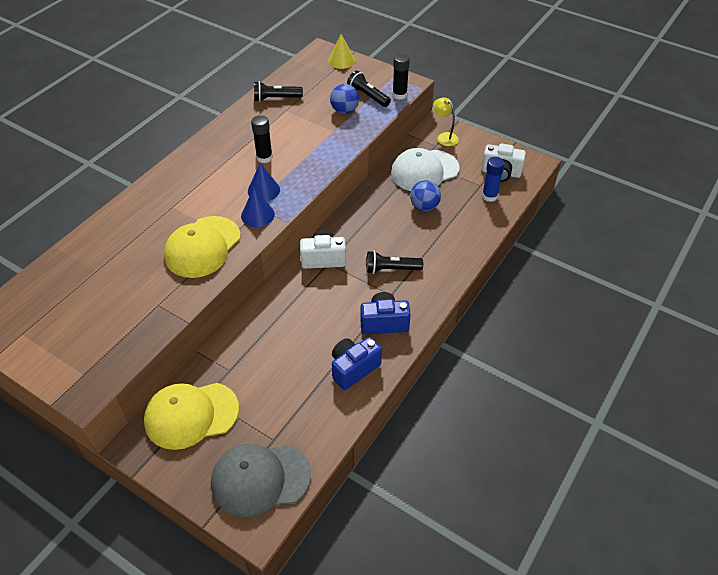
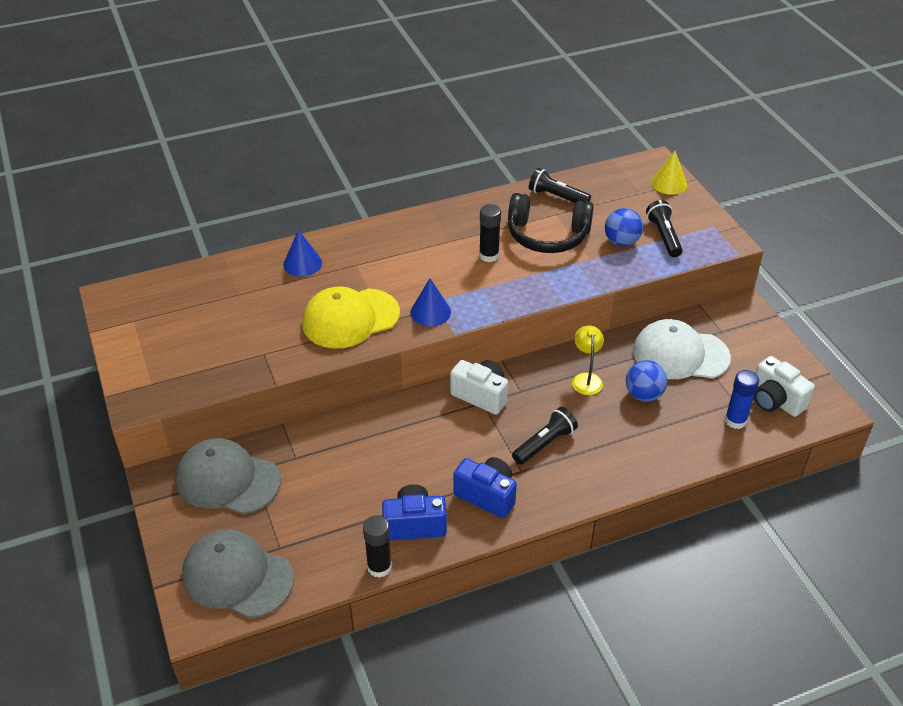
camera: 35 degrees right, 5 degrees down
yellow cap [144,383,239,450] -> grey cap [176,438,281,514]
blue cone [248,163,280,201] -> blue cone moved to [283,230,322,277]
black flashlight [366,251,423,274] -> black flashlight turned 105 degrees clockwise [512,407,578,465]
black glue stick [392,54,410,100] -> black glue stick moved to [363,515,392,578]
yellow lamp [433,97,459,146] -> yellow lamp moved to [572,326,604,395]
none -> black headphones [508,193,594,253]

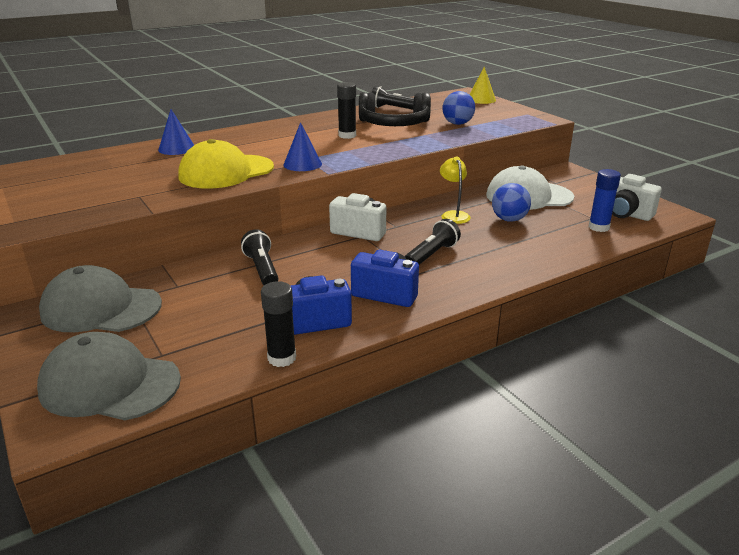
camera: 10 degrees left, 15 degrees down
black flashlight [646,200,683,257] -> black flashlight moved to [241,229,278,285]

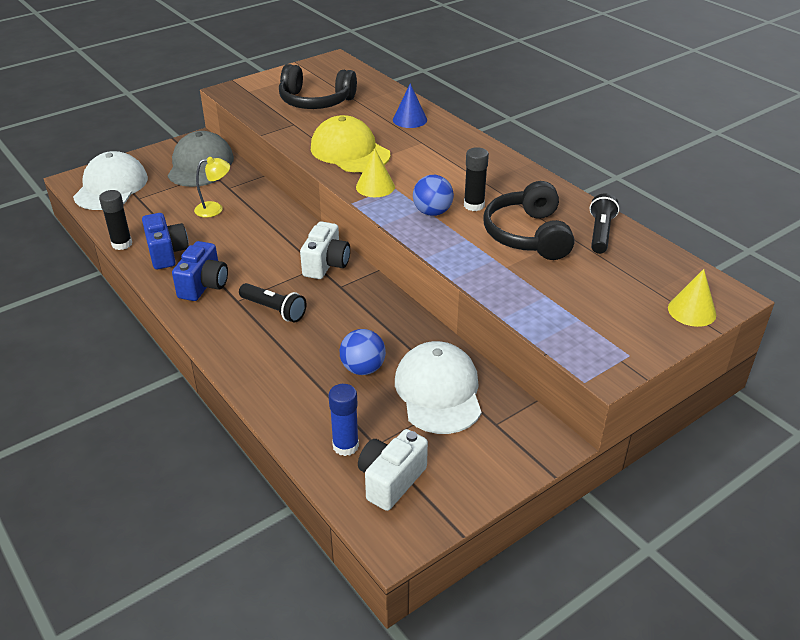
camera: 85 degrees right, 10 degrees up
grey cap [37,332,181,420] -> white cap [73,151,148,210]
black flashlight [241,229,278,285] -> none
blue cone [283,122,322,171] -> yellow cone [356,148,395,197]
yellow lamp [440,157,471,224] -> yellow lamp moved to [194,157,230,218]
blue ball [442,91,475,125] -> blue ball moved to [413,175,454,216]
none -> black headphones [279,64,357,109]

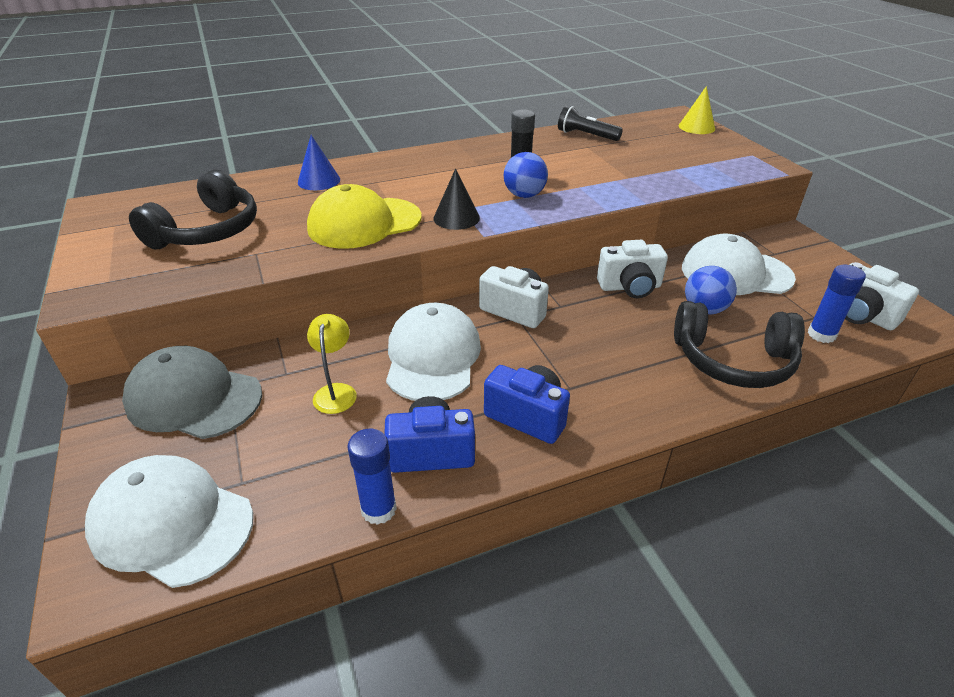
camera: 75 degrees left, 0 degrees up
black glue stick [99,190,132,250] -> blue glue stick [347,429,397,525]
black flashlight [239,283,306,322] -> none
yellow cone [356,148,395,197] -> black cone [433,169,480,230]
black headphones [484,181,574,260] -> black headphones moved to [674,301,805,388]
none -> white cap [386,303,481,401]
none -> white camera [597,240,668,298]

